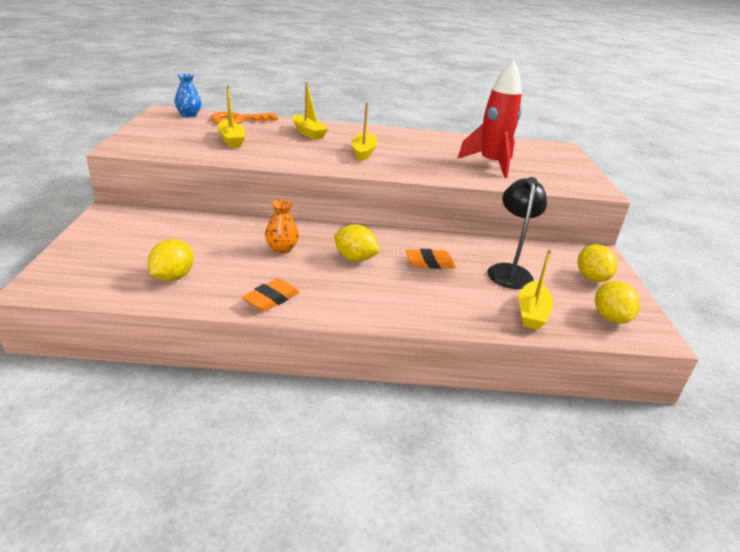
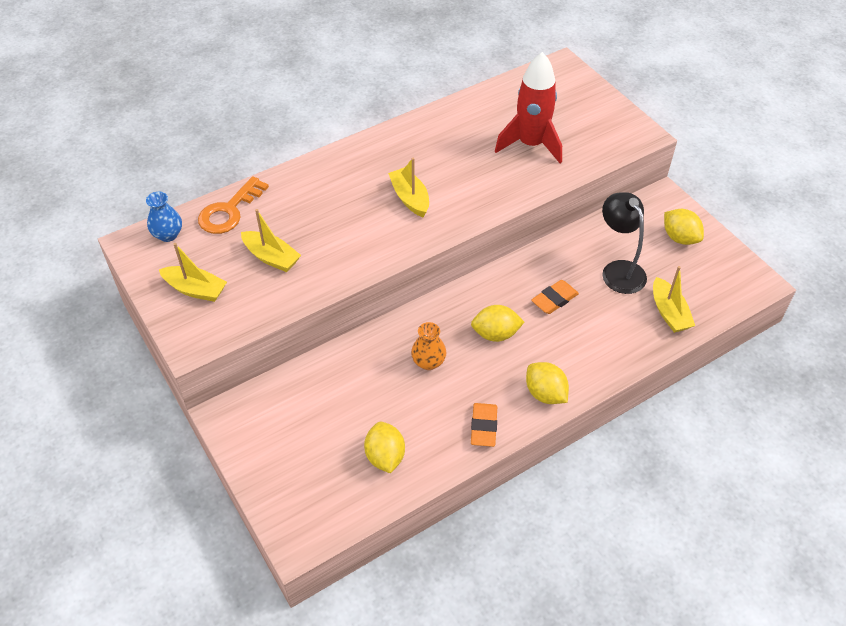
camera: 30 degrees left, 20 degrees up
yellow boat [293,82,328,140] -> yellow boat moved to [159,243,227,302]
yellow lemon [595,281,640,324] -> yellow lemon moved to [526,362,569,404]

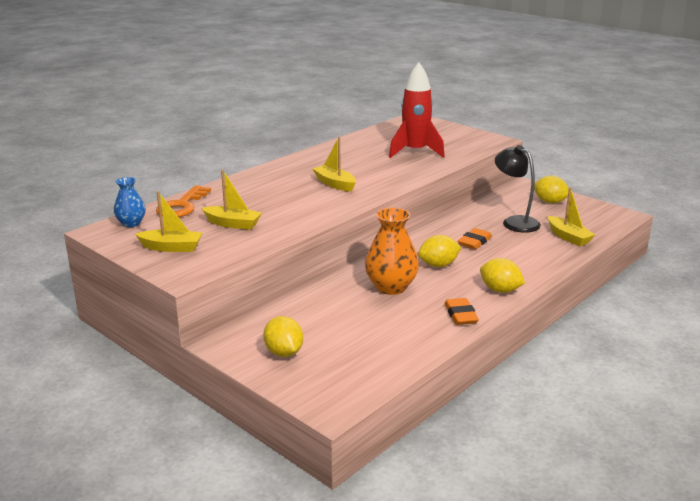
camera: 15 degrees left, 25 degrees down
yellow lemon [364,422,405,473] -> yellow lemon moved to [263,316,303,357]
orange vase [411,322,446,370] -> orange vase [365,208,419,295], size x1.70

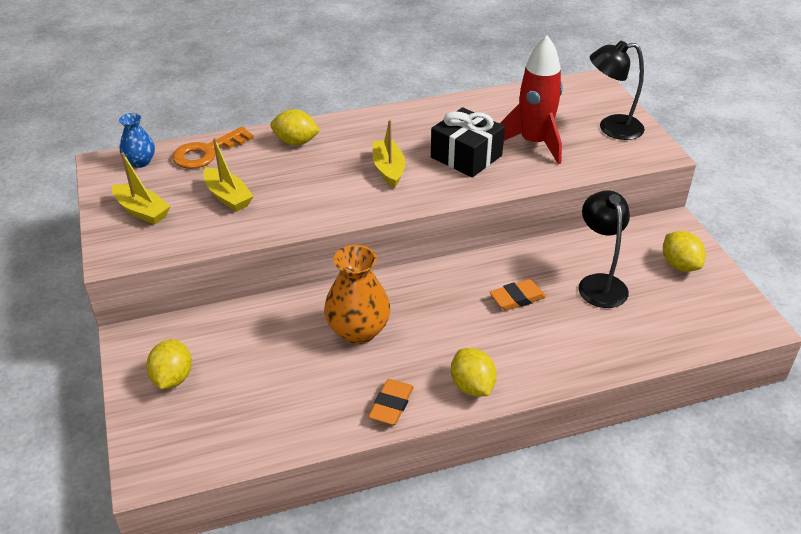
camera: 30 degrees right, 15 degrees up
yellow lemon [418,235,461,267] -> yellow lemon moved to [271,109,321,145]
yellow boat [548,187,595,246] -> none
none -> black gift [431,107,505,177]
none -> black lamp [590,41,645,140]

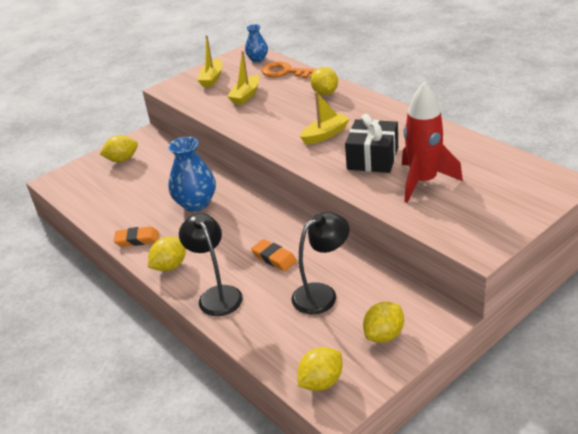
camera: 70 degrees right, 5 degrees down
orange vase [324,245,391,345] -> blue vase [168,137,216,212]
black lamp [590,41,645,140] -> black lamp moved to [179,213,243,316]
none -> yellow lemon [298,347,343,391]

